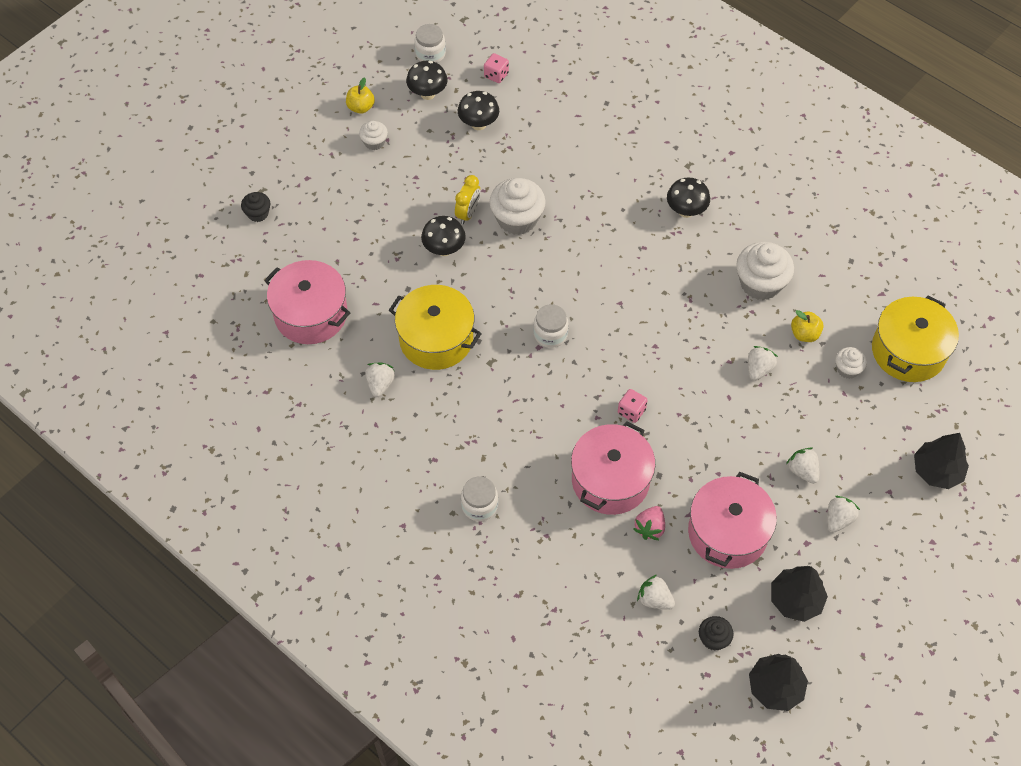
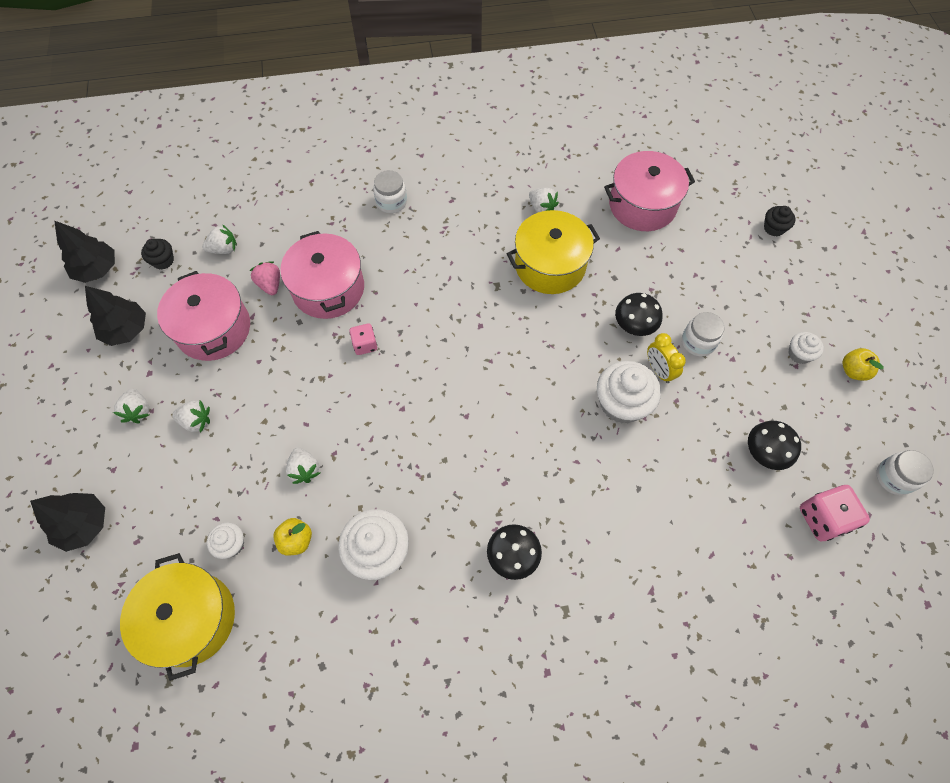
camera: 130 degrees right, 5 degrees up
black mushroom [406,61,448,100] -> none
pink dice [484,53,509,83] -> pink dice [800,485,870,541], size x1.64
white jar [533,304,569,348] -> white jar moved to [682,312,725,357]

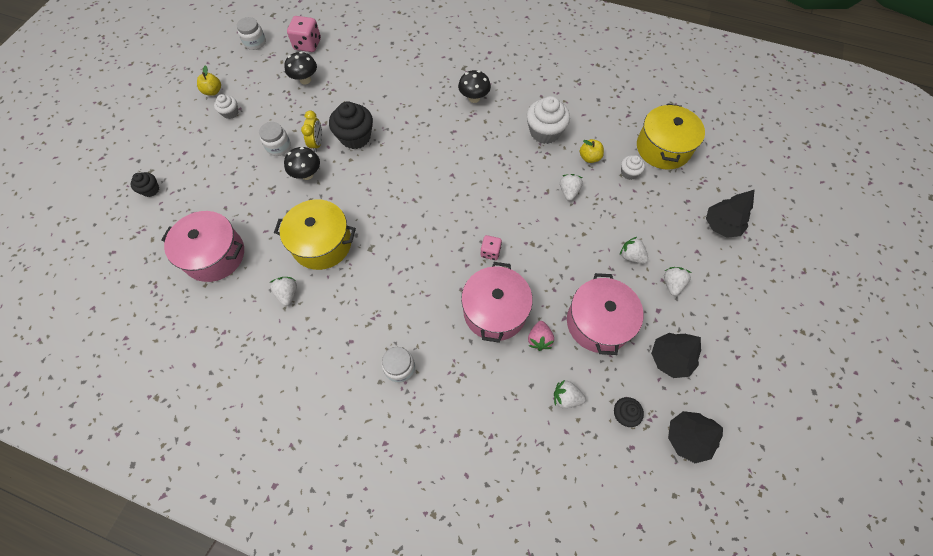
camera: 150 degrees left, 0 degrees up
white cupcake [597,361,661,424] -> black cupcake [329,101,373,149]

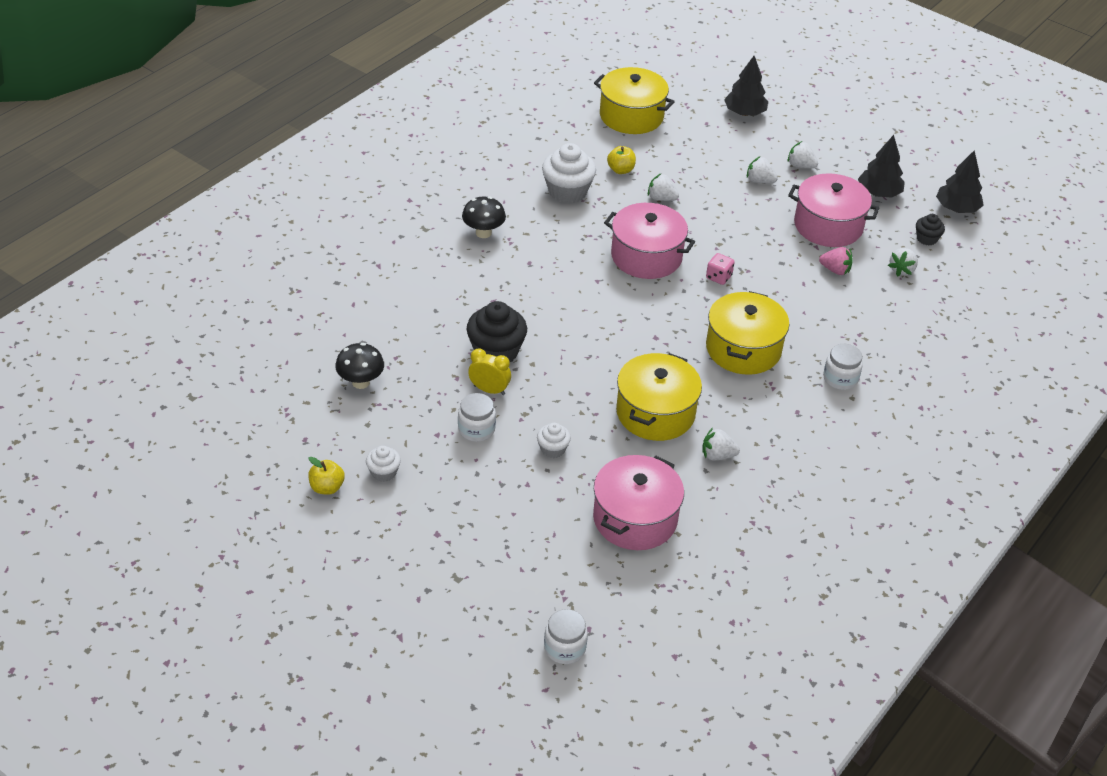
camera: 75 degrees left, 20 degrees down
black cupcake [131,172,159,197] -> none
white jar [237,17,266,50] -> white jar moved to [544,609,588,664]
black mushroom [284,147,320,180] -> none
pink dice [287,16,321,52] -> none
pink pot [461,262,533,343] -> pink pot moved to [604,203,695,279]
white strawberry [620,237,648,264] -> white strawberry turned 60 degrees clockwise [747,156,778,184]
white cupcake [621,155,645,180] -> white cupcake moved to [537,423,571,458]
none -> yellow pot [706,291,789,375]

